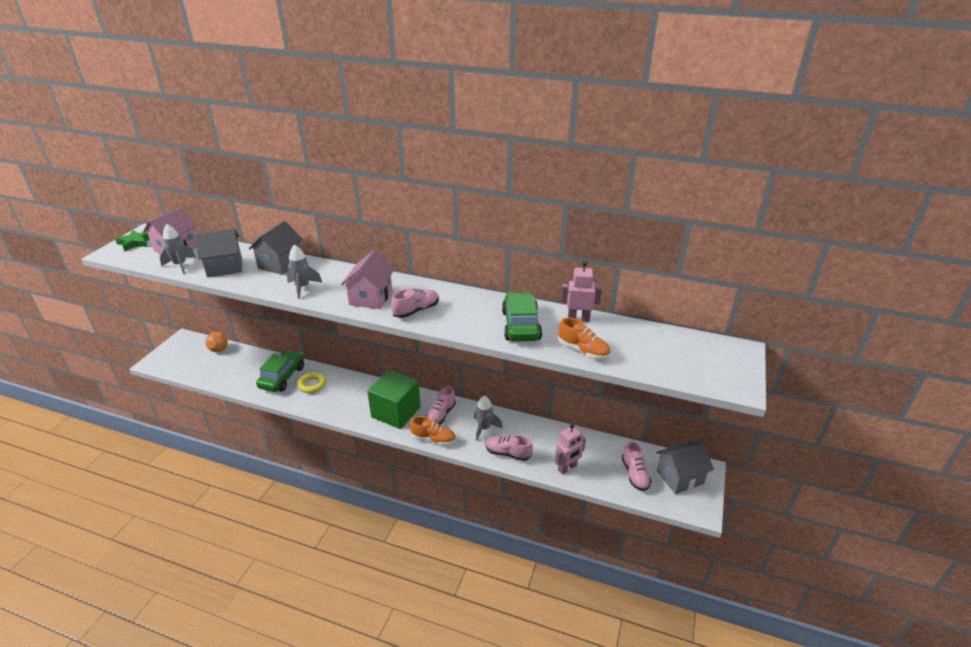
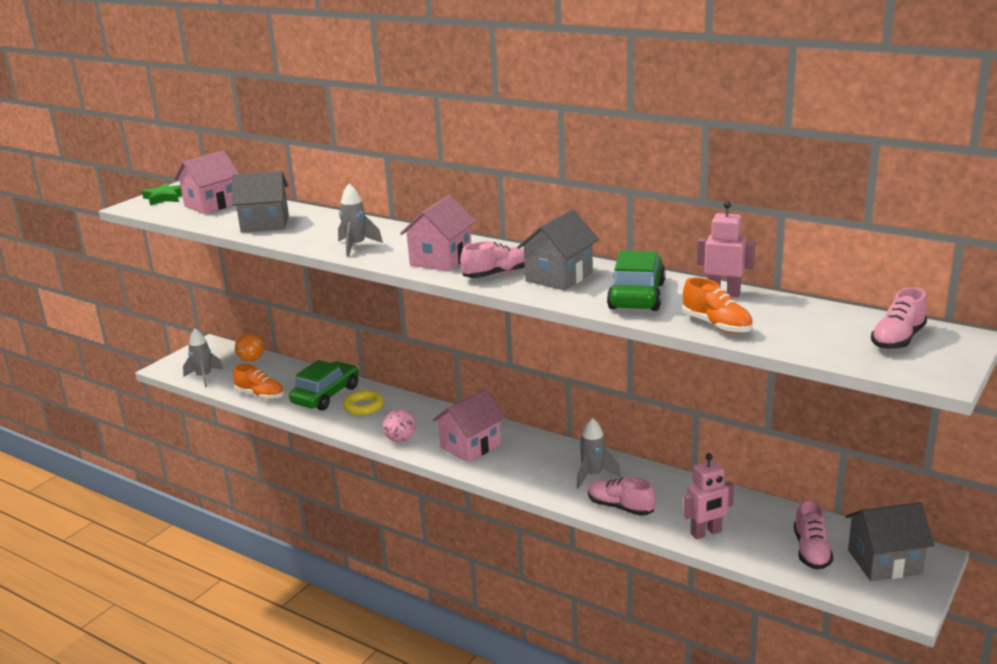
camera: 15 degrees right, 10 degrees down
grey rocket [160,224,196,274] -> grey rocket moved to [183,328,223,388]
grey house [249,221,303,275] -> grey house moved to [517,209,599,291]
green cube [367,370,421,429] -> pink house [433,389,505,463]
orange shoe [410,416,456,446] -> orange shoe moved to [233,364,284,400]
pink shoe [426,386,456,425] -> pink shoe moved to [871,287,927,350]
none -> pink ball [383,409,416,442]

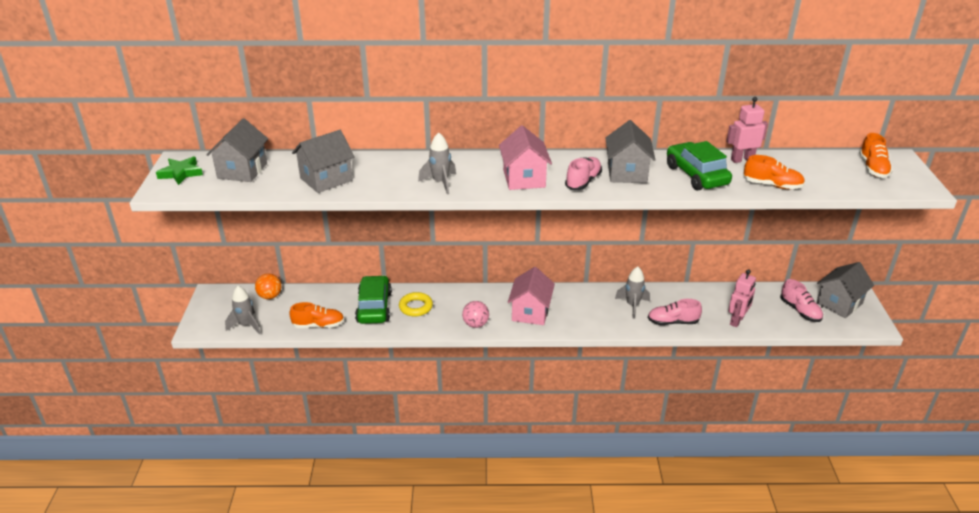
camera: 35 degrees left, 10 degrees up
pink house [174,151,239,214] -> grey house [206,118,268,182]
pink shoe [871,287,927,350] -> orange shoe [859,133,893,178]

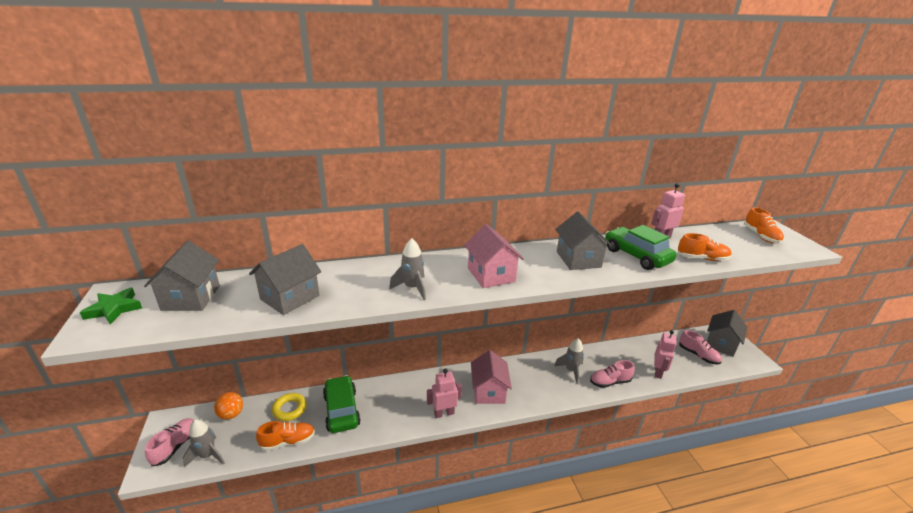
camera: 15 degrees left, 5 degrees down
yellow ring [399,292,433,317] -> yellow ring moved to [272,393,307,421]
pink ball [462,301,489,328] -> pink robot [427,369,462,418]
pink shoe [565,157,602,190] -> pink shoe moved to [145,418,194,466]

